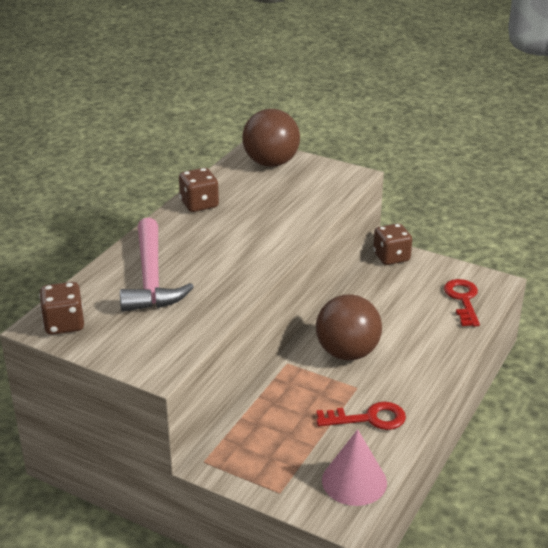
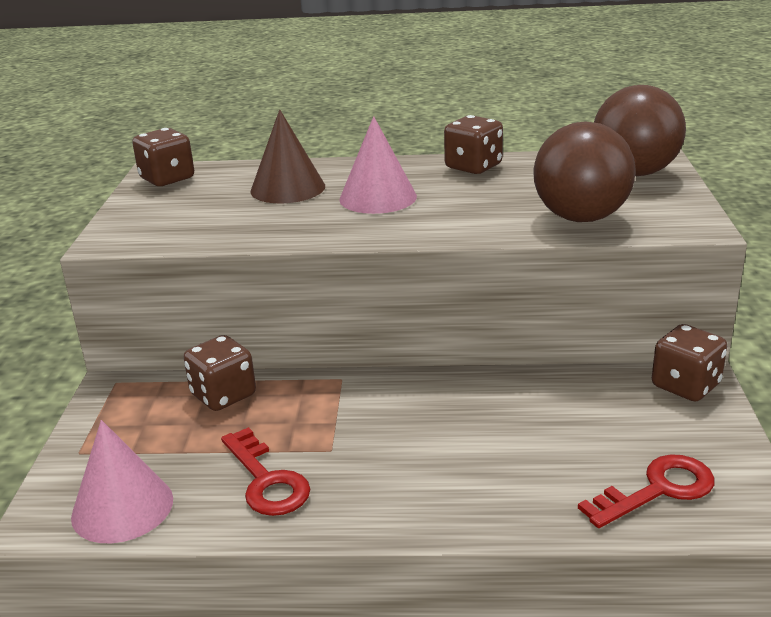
camera: 65 degrees right, 5 degrees down
pink hammer [120,218,194,312] -> brown cone [250,109,325,203]
brown ball [316,294,382,361] -> brown ball moved to [533,121,636,222]
none -> brown dice [184,335,256,411]
none -> pink cone [339,116,417,214]

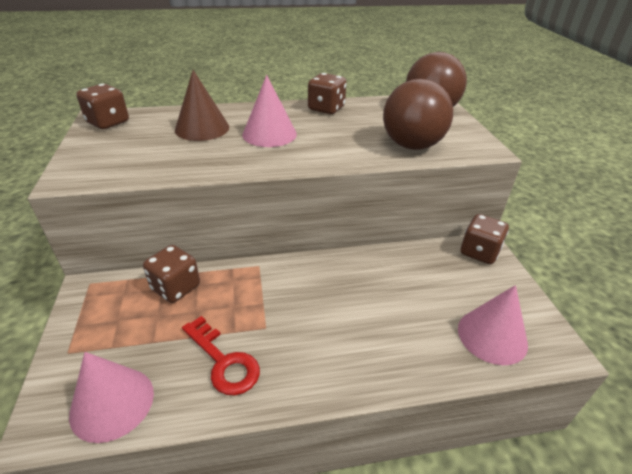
camera: 15 degrees left, 10 degrees up
red key [578,454,715,528] -> pink cone [458,285,528,365]

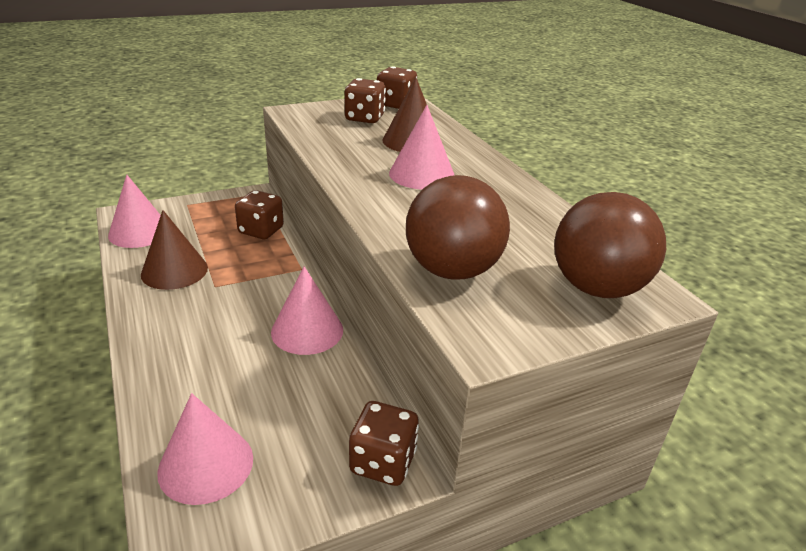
camera: 75 degrees right, 5 degrees down
red key [182,316,260,395] -> brown cone [141,210,208,290]
brown dice [308,73,347,114] -> brown dice moved to [345,78,386,123]
none -> pink cone [271,267,343,355]

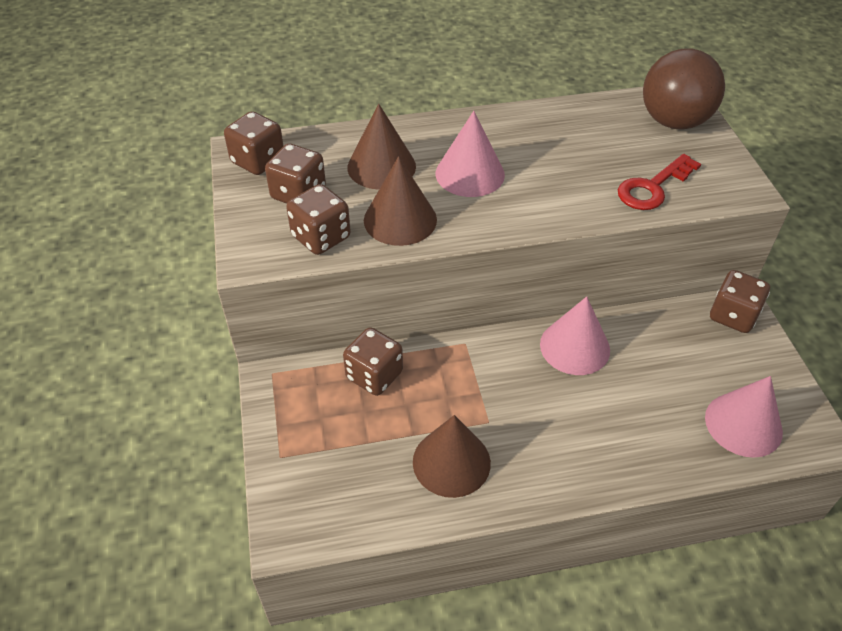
camera: 75 degrees left, 15 degrees up
pink cone [108,175,161,248] -> none
brown ball [406,175,510,279] -> red key [618,154,701,210]
none -> brown dice [286,184,351,255]
none -> brown cone [364,156,437,246]

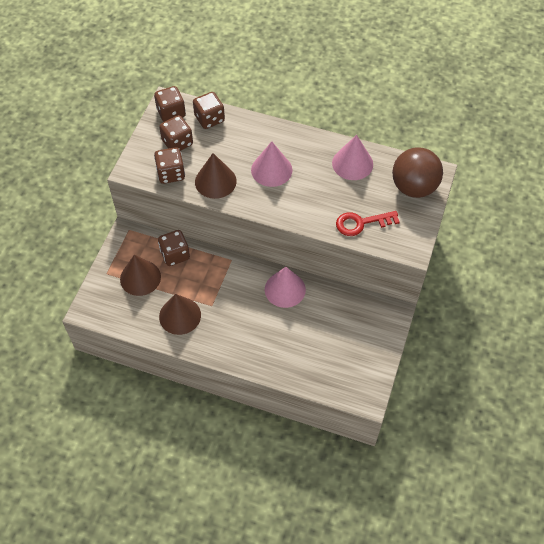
camera: 30 degrees right, 10 degrees up
brown cone [347,104,416,190] -> brown cone moved to [120,255,161,296]
pink cone [705,376,783,458] -> pink cone moved to [332,135,373,180]
brown dice [710,270,770,333] -> brown dice moved to [193,92,225,129]

